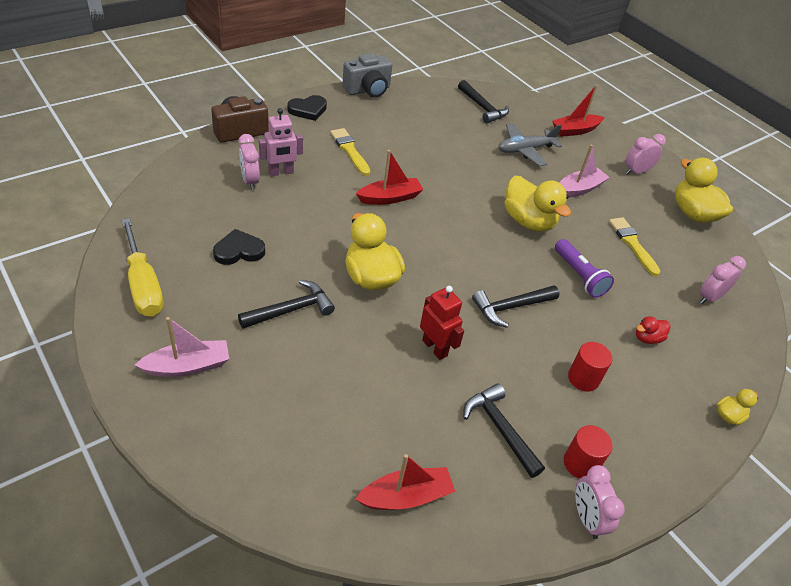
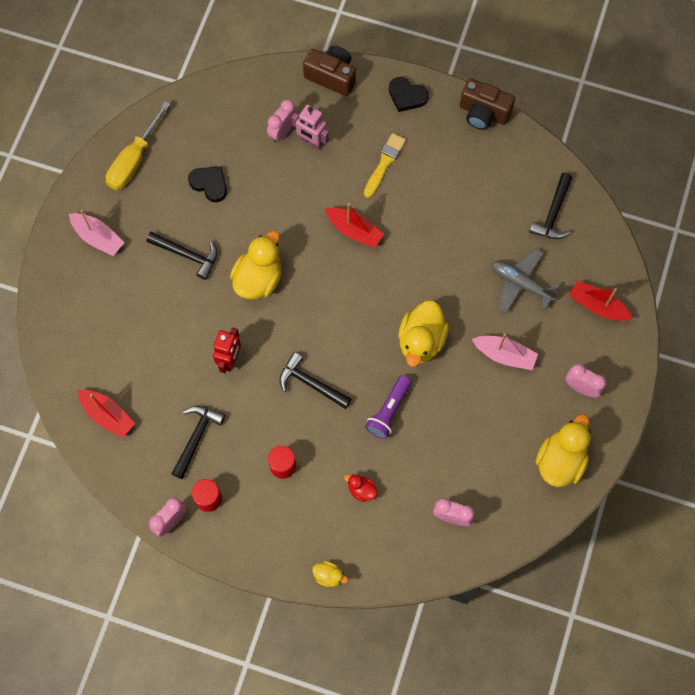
camera: 60 degrees right, 25 degrees up
grey camera [342,53,392,98] -> brown camera [460,78,515,130]
yellow brush [609,217,661,276] -> none

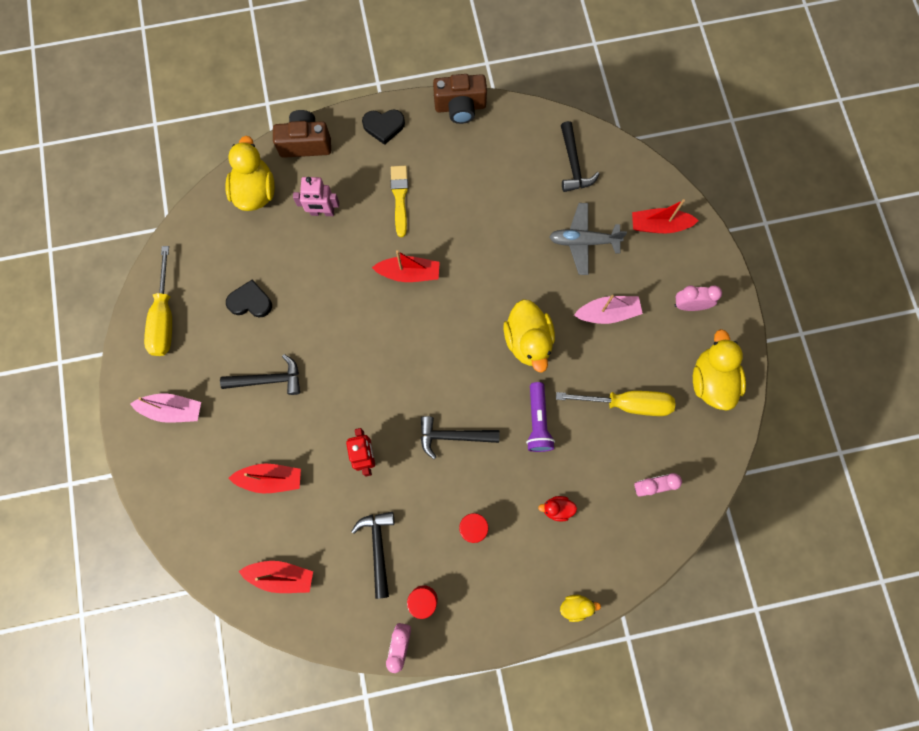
camera: 30 degrees left, 5 degrees up
yellow duck [230,231,281,299] -> yellow duck moved to [225,136,275,211]
pink clock [267,99,297,142] -> none
none -> red boat [229,464,301,493]
none -> yellow screwdriver [556,391,675,416]

